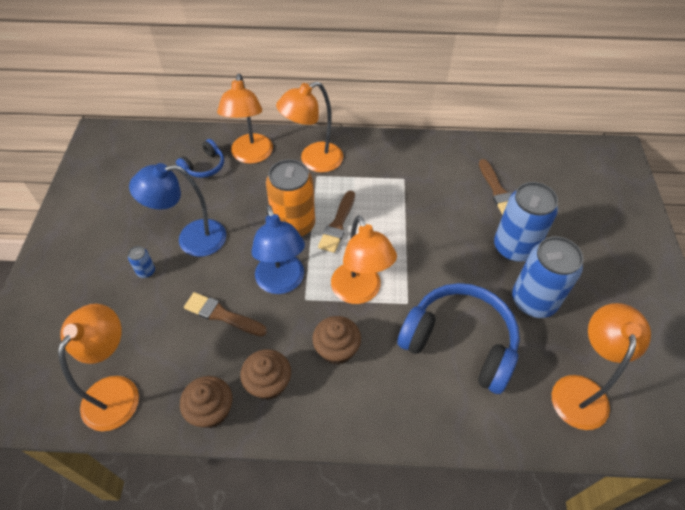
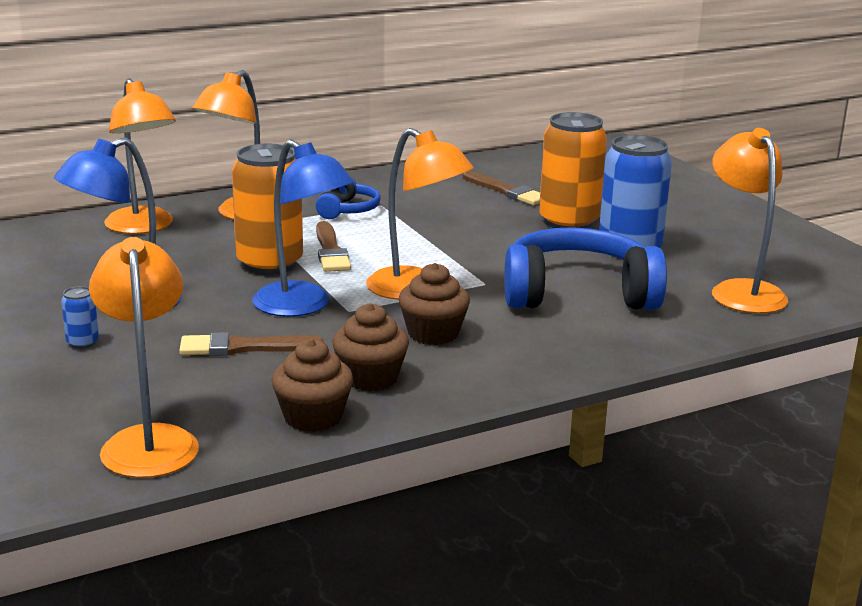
camera: 30 degrees left, 30 degrees down
blue headphones [176,139,224,178] -> blue headphones moved to [316,177,381,219]
blue can [494,182,558,262] -> orange can [539,112,607,228]

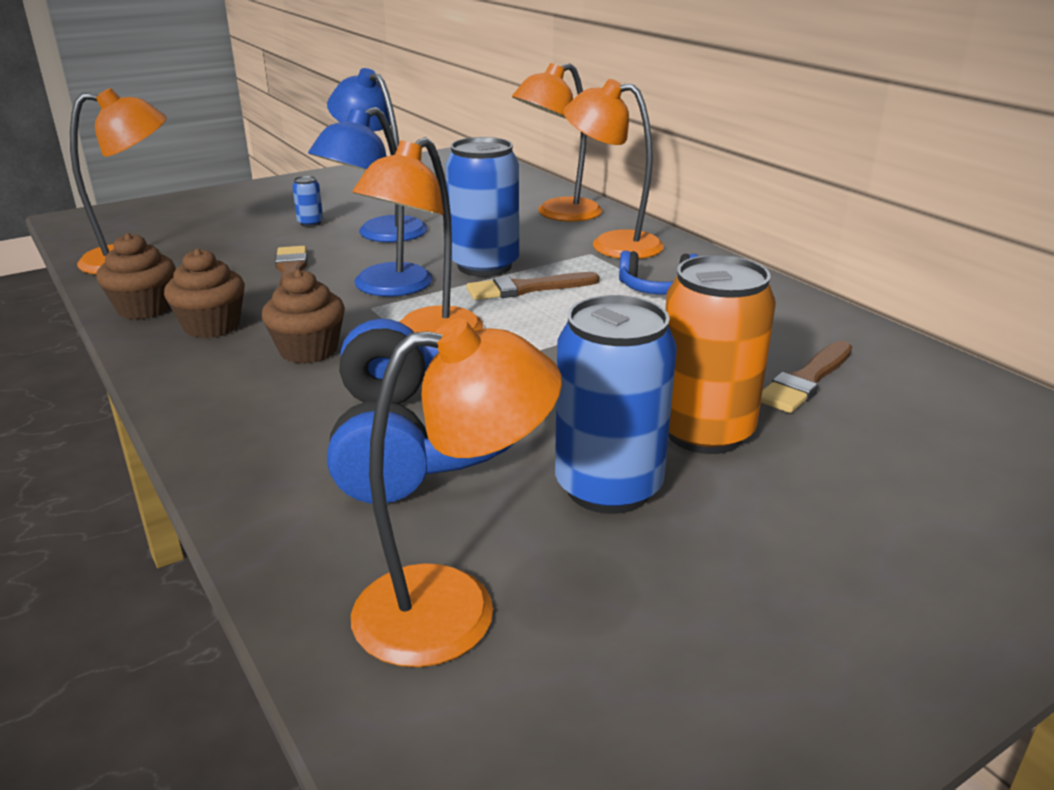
camera: 85 degrees right, 5 degrees up
orange can [232,144,303,274] -> blue can [445,137,519,277]

